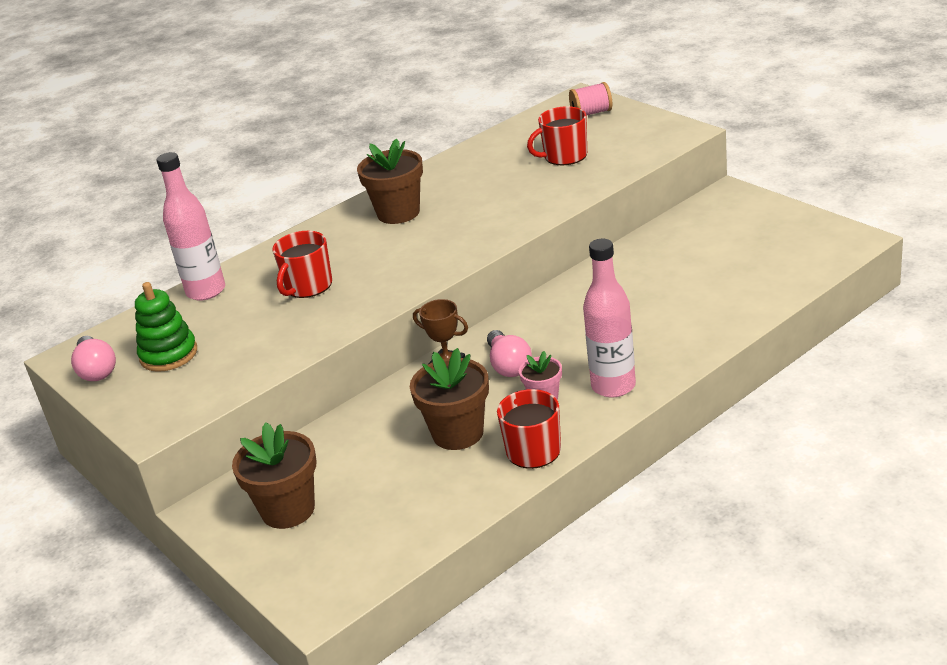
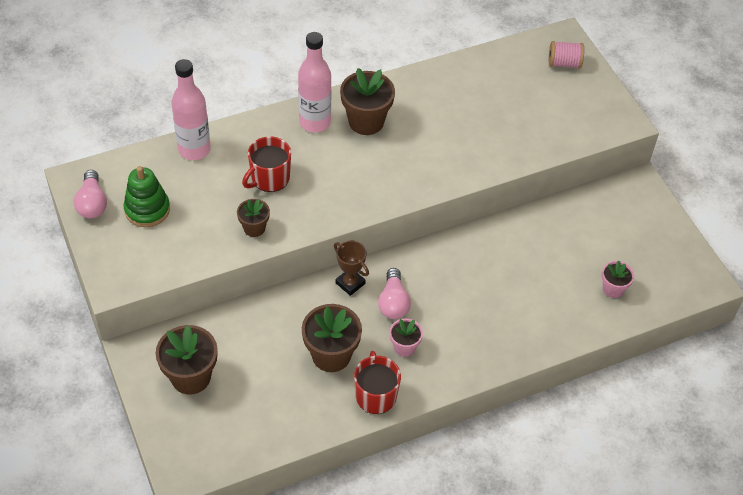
camera: 10 degrees right, 20 degrees up
red mug [527,106,587,165] -> none
pink bottle [583,239,636,398] -> pink bottle moved to [298,32,331,133]
none -> brown flower pot [237,199,270,237]
none -> pink flower pot [602,260,634,298]

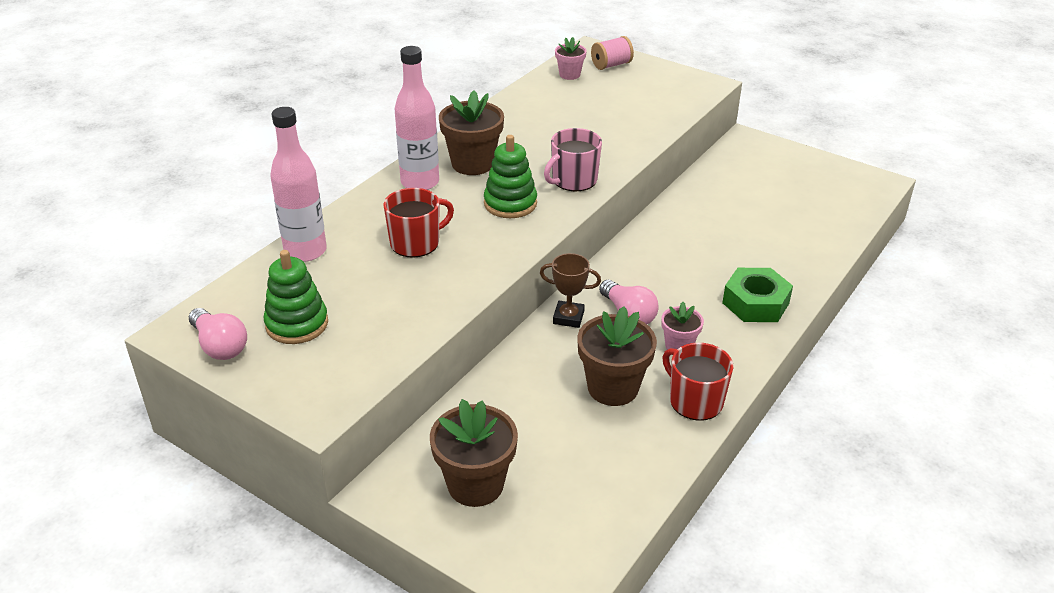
camera: 30 degrees left, 15 degrees down
brown flower pot [237,199,270,237] -> none
red mug [242,136,291,192] -> red mug turned 135 degrees counterclockwise [383,188,454,258]
pink flower pot [602,260,634,298] -> pink flower pot moved to [555,37,587,80]
none -> green stacking toy [484,135,537,218]
none -> pink mug [544,128,602,191]
none -> green nut [722,268,793,322]

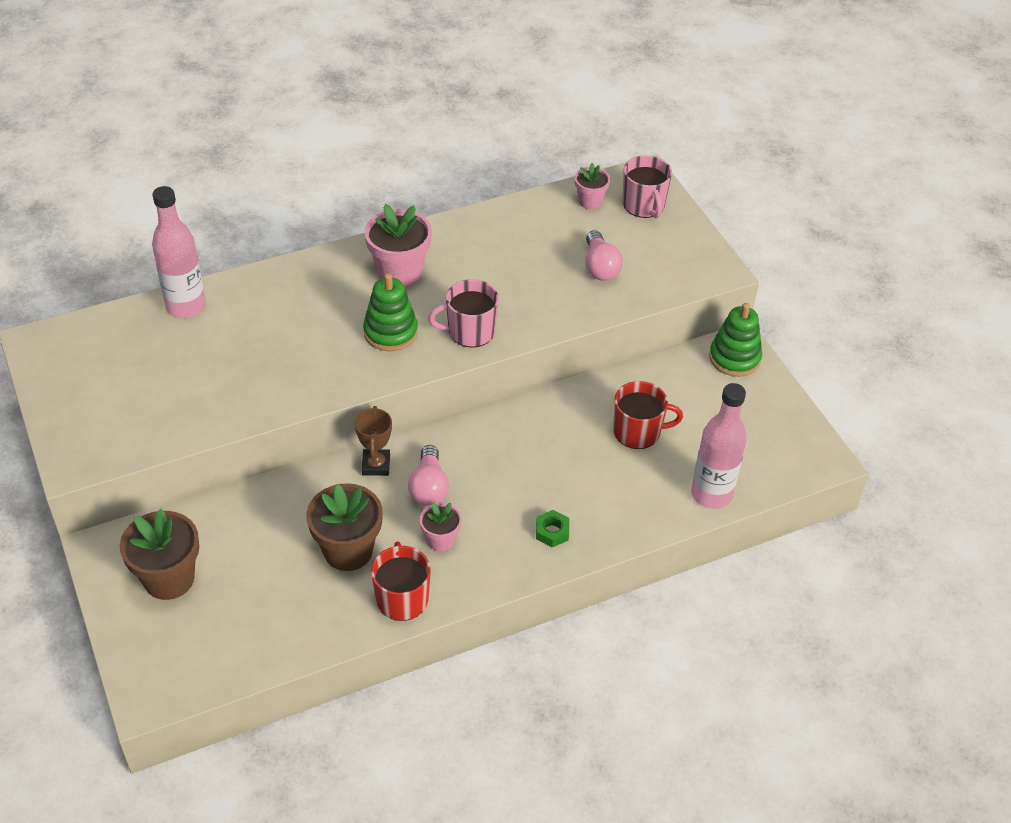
camera: 30 degrees right, 10 degrees up
pink light bulb [189,308,247,360] -> pink light bulb moved to [586,230,623,281]
green stacking toy [264,250,328,344] -> green stacking toy moved to [709,303,762,377]
red mug [383,188,454,258] -> red mug moved to [613,381,683,449]
pink bottle [395,46,439,190] -> pink bottle moved to [691,383,747,509]
brown flower pot [439,90,504,175] -> pink flower pot [364,204,432,287]
brown trophy [540,253,601,328] -> brown trophy turned 45 degrees clockwise [355,406,392,476]
pink spool [591,36,634,70] -> pink mug [622,156,672,218]
green nut [722,268,793,322] -> green nut [536,510,569,547], size x0.53

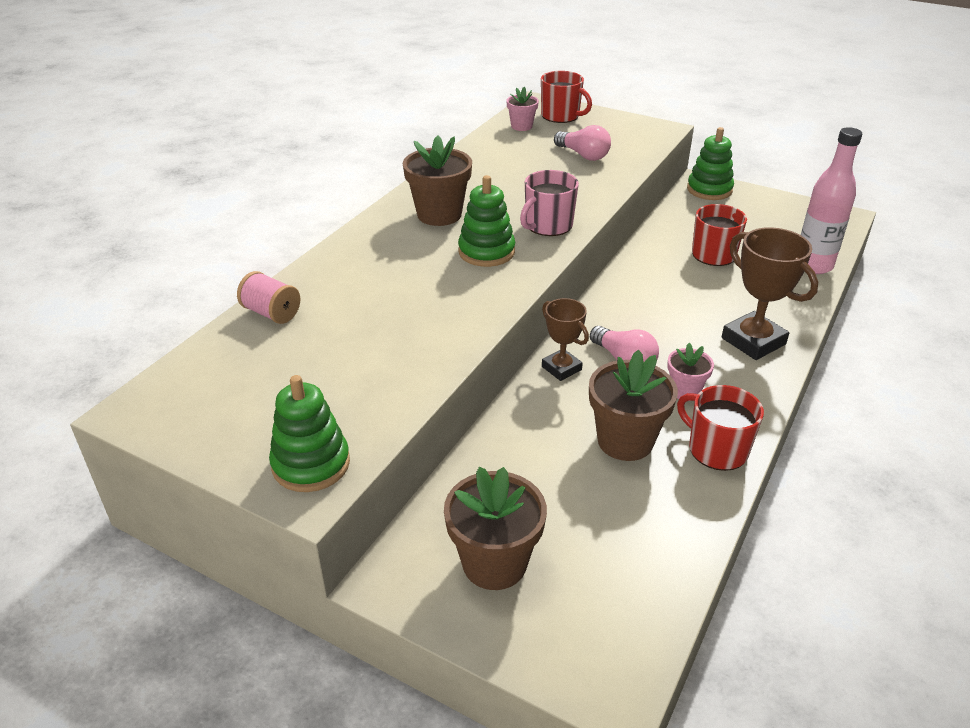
camera: 35 degrees left, 10 degrees down
pink bottle [152,186,206,318] -> pink spool [237,271,300,324]
pink flower pot [364,204,432,287] -> brown flower pot [403,135,472,226]
green nut [536,510,569,547] -> brown trophy [722,227,818,360]
pink mug [622,156,672,218] -> red mug [541,71,592,123]
none -> green stacking toy [269,375,350,492]

